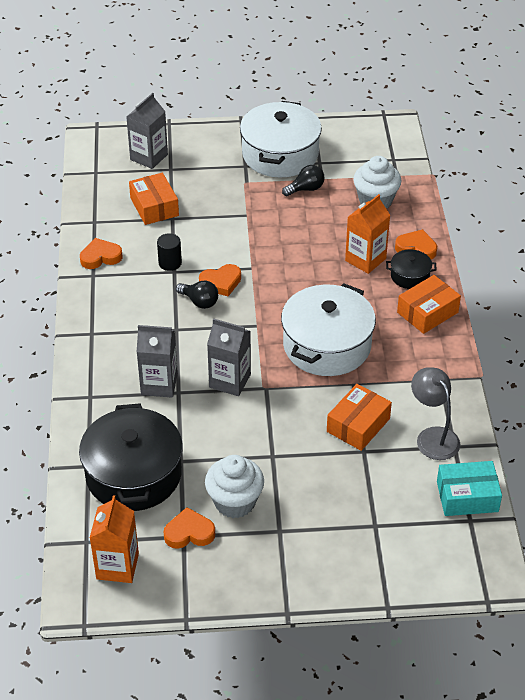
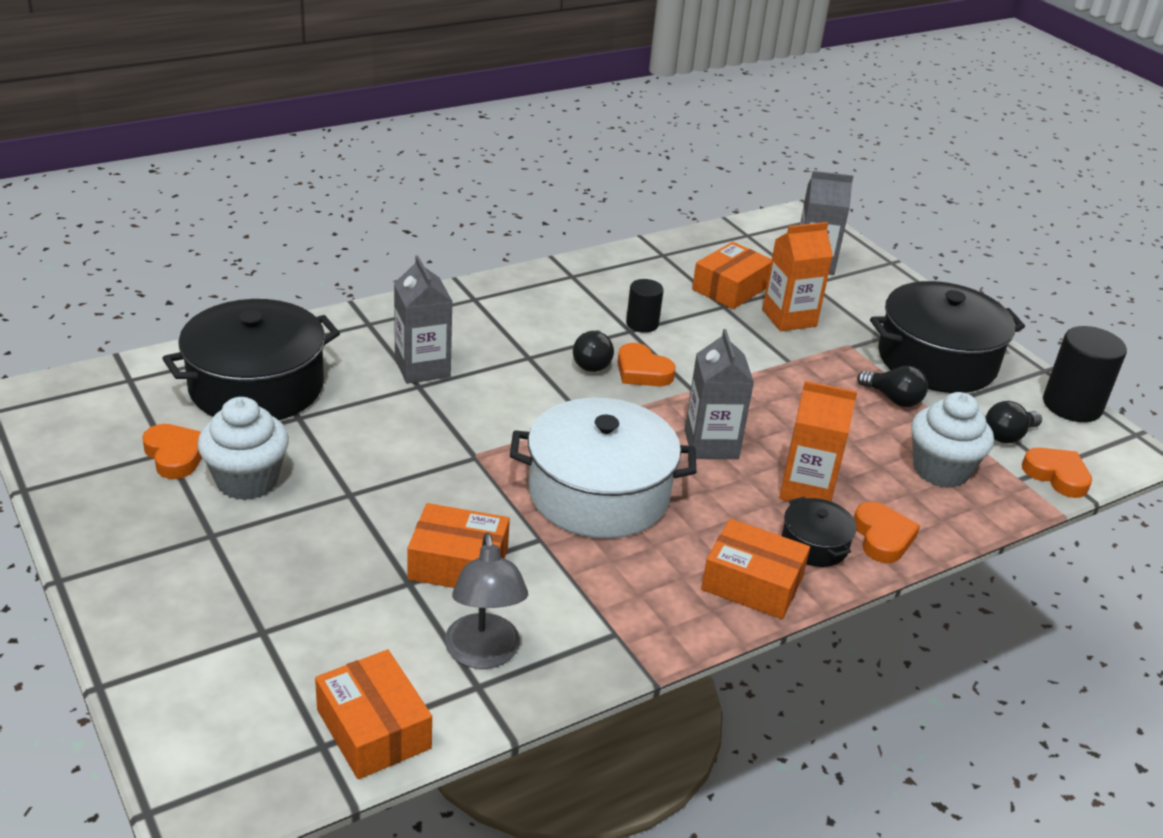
camera: 60 degrees right, 10 degrees down
orange heart [80,238,123,269] -> orange heart moved to [1022,447,1092,498]
orange carton [90,495,139,583] -> orange carton moved to [762,222,833,331]
grey carton [207,318,251,396] -> grey carton moved to [685,329,754,459]
white pot [240,101,322,177] -> black pot [870,281,1025,393]
grey lamp [411,367,460,460] -> grey lamp turned 135 degrees clockwise [445,533,528,669]
turquoise box [437,461,502,516] -> orange box [315,650,432,779]
none -> black light bulb [986,401,1042,443]
none -> black cylinder [1043,326,1127,422]

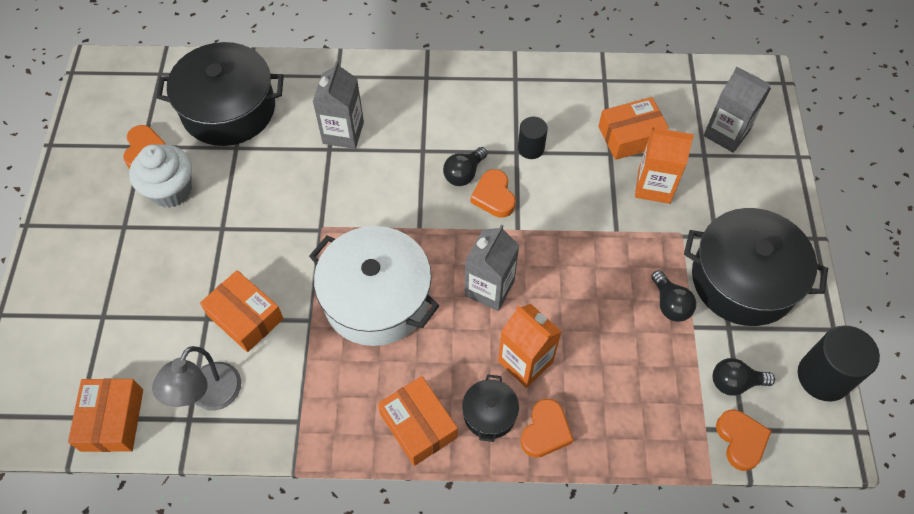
camera: 35 degrees right, 25 degrees up
white cupcake [911,392,994,488] -> none

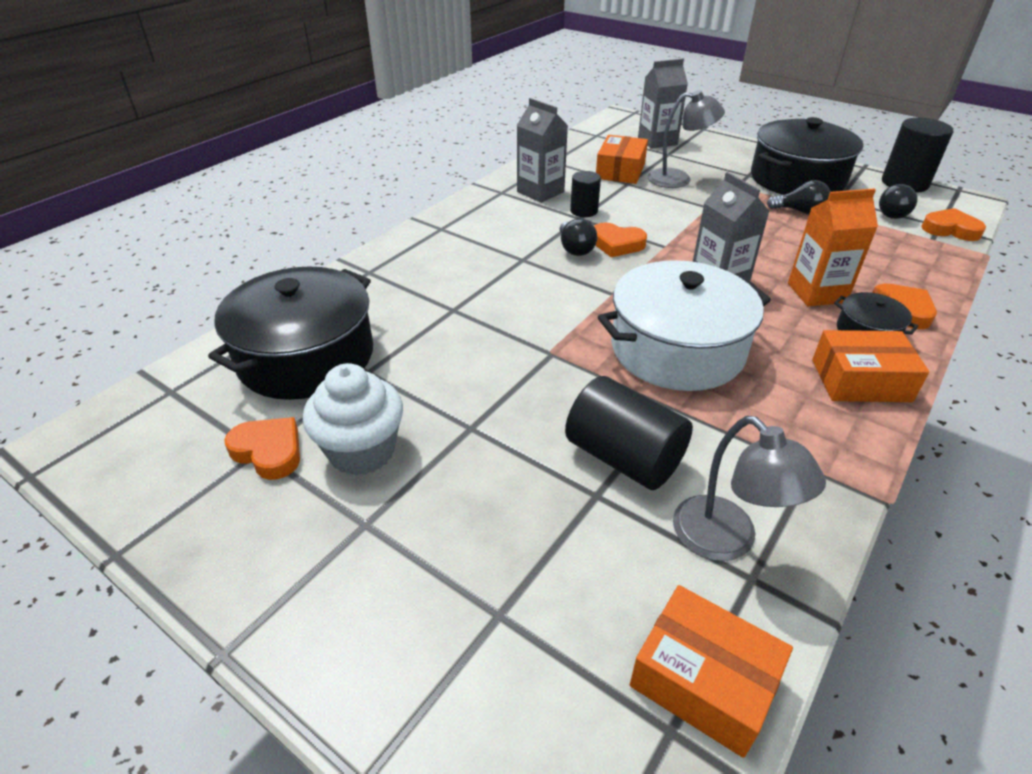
camera: 55 degrees left, 20 degrees down
orange box [200,270,284,352] -> black cylinder [565,376,693,490]
grey carton [313,61,364,149] -> grey carton moved to [517,98,568,203]
orange carton [635,127,694,204] -> grey lamp [648,90,725,188]

